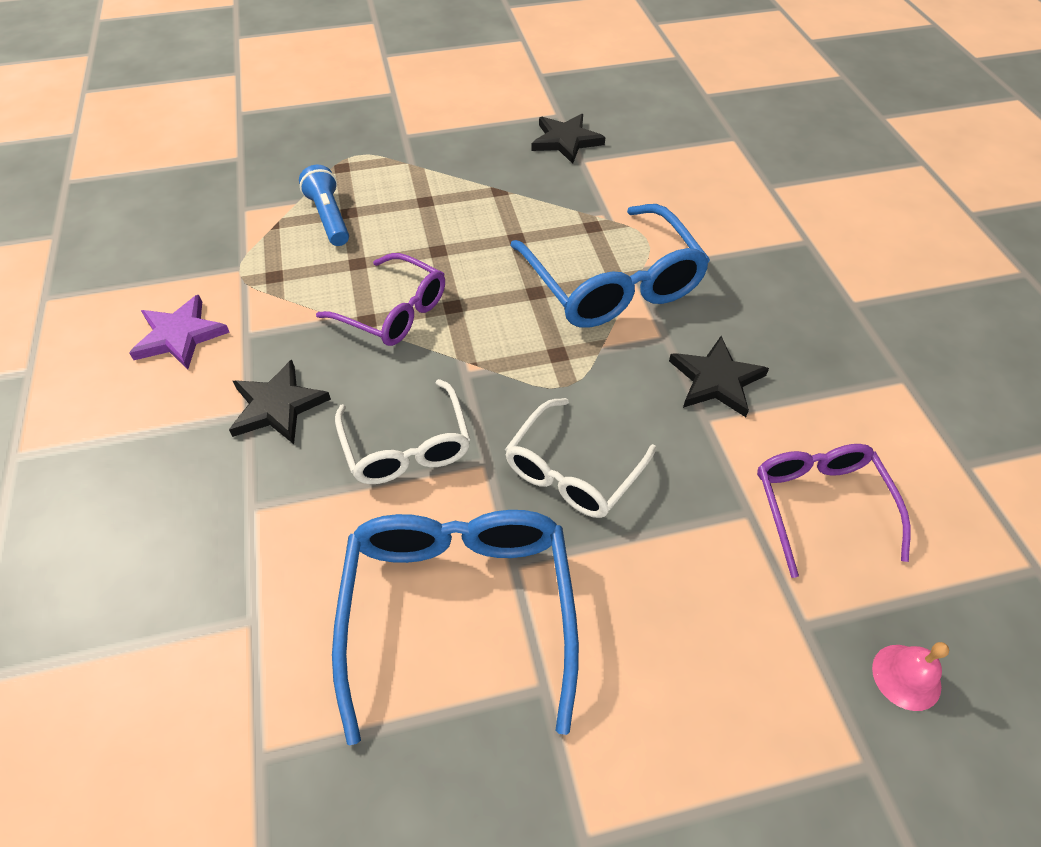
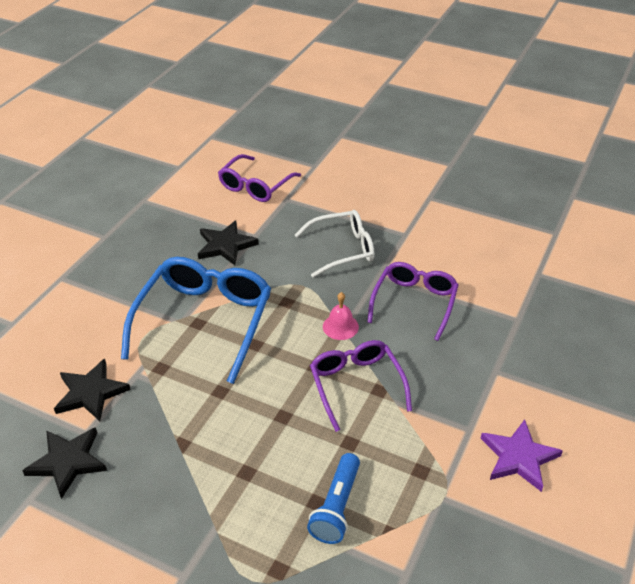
camera: 140 degrees left, 10 degrees down
black star [229,360,331,444] -> black star moved to [54,359,131,421]
blue glasses [332,510,579,746] -> none
white glasses [335,379,471,484] -> purple glasses [367,262,458,341]
pink bell [872,642,949,711] -> pink bell moved to [323,292,359,340]

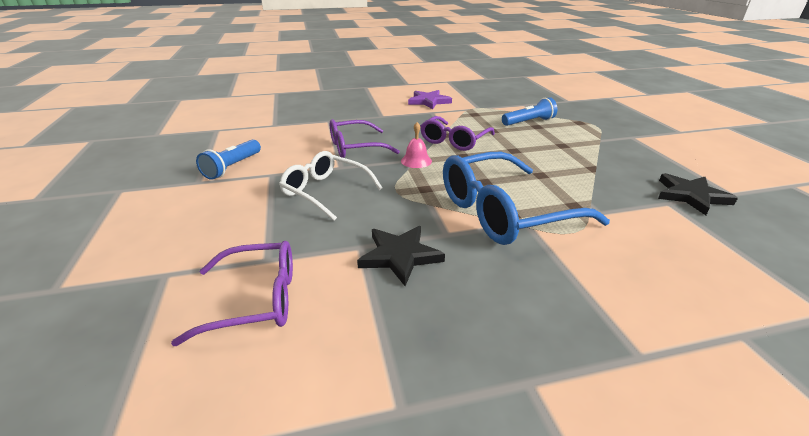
camera: 130 degrees left, 10 degrees down
black star [54,359,131,421] -> none
none -> blue flashlight [196,139,261,180]

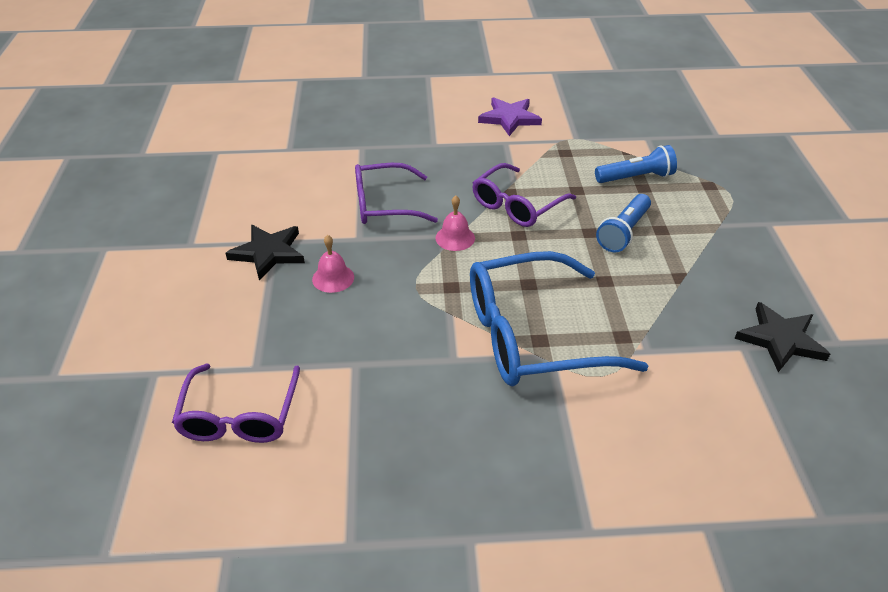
camera: 10 degrees right, 10 degrees up
purple glasses [171,241,293,346] -> purple glasses turned 90 degrees clockwise [172,364,300,443]
blue flashlight [196,139,261,180] -> blue flashlight moved to [596,194,651,253]
white glasses [279,151,383,221] -> pink bell [312,235,354,293]
black star [357,226,445,286] -> black star moved to [225,225,305,280]

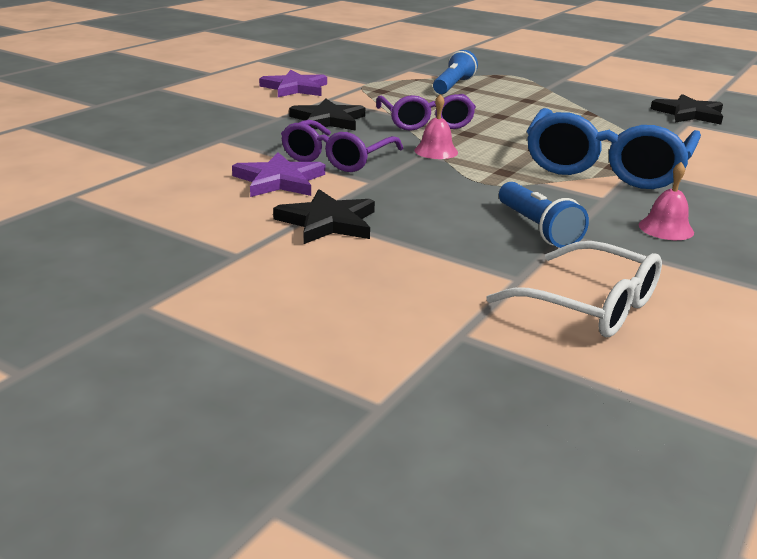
camera: 55 degrees left, 15 degrees down
purple glasses [172,364,300,443] -> white glasses [487,241,662,337]
pink bell [312,235,354,293] -> pink bell moved to [639,162,694,240]
blue flashlight [596,194,651,253] -> blue flashlight moved to [499,182,589,248]
none -> purple star [232,152,325,197]
none -> black star [289,99,365,131]

